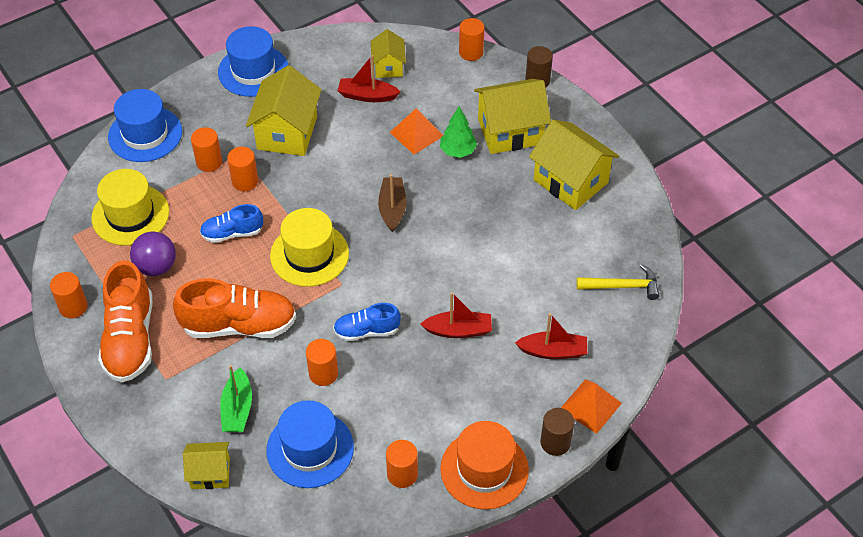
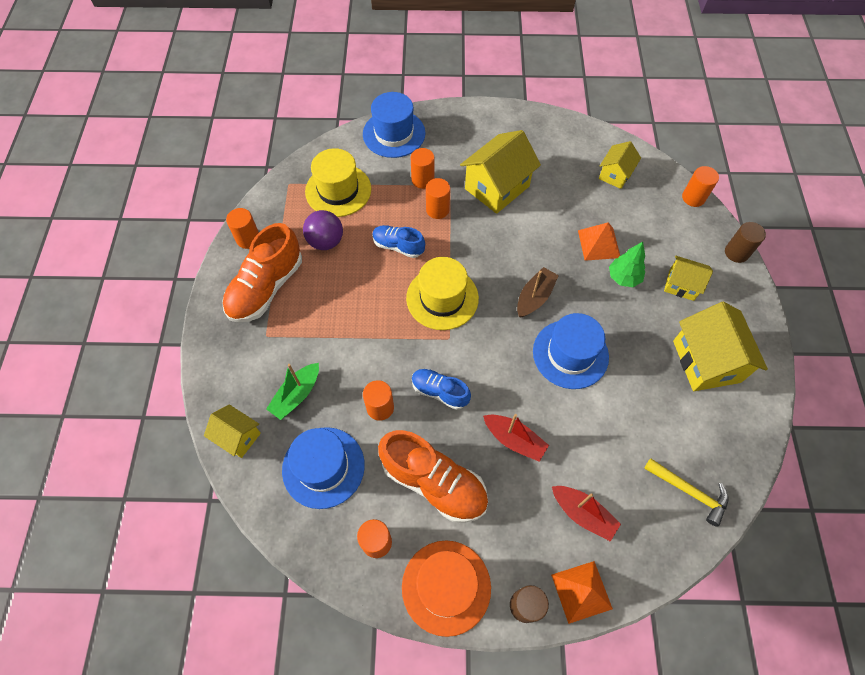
camera: 35 degrees right, 10 degrees up
orange shoe [173,278,296,338] -> orange shoe moved to [378,430,488,523]
blue hat [218,26,288,97] -> blue hat moved to [533,313,609,389]
red boat [338,55,401,102] -> none
yellow house [474,79,551,154] -> yellow house [664,256,713,301], size x0.57

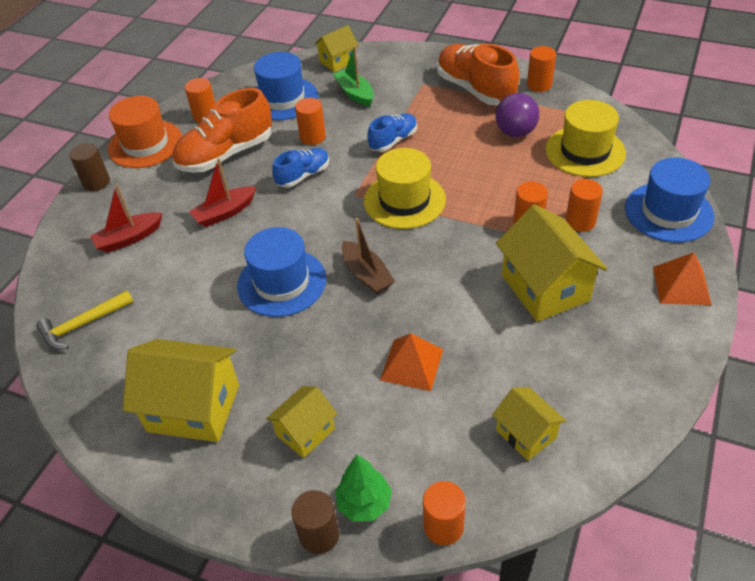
camera: 115 degrees right, 15 degrees down
blue shoe [372,225,425,258] -> blue shoe moved to [367,113,417,152]
orange pyramid [551,561,613,624] -> orange pyramid moved to [653,252,712,305]
green tree [609,242,645,287] -> green tree moved to [335,455,392,522]

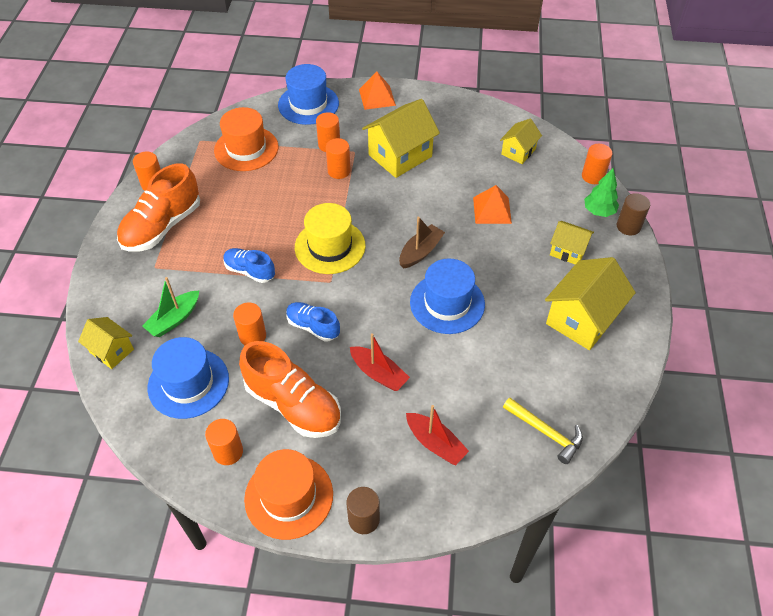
camera: 110 degrees left, 5 degrees up
yellow house [123,339,239,442] -> yellow house turned 45 degrees clockwise [545,257,636,350]
purple ball [495,93,539,137] -> none
yellow hat [545,100,626,177] -> orange hat [214,107,278,171]

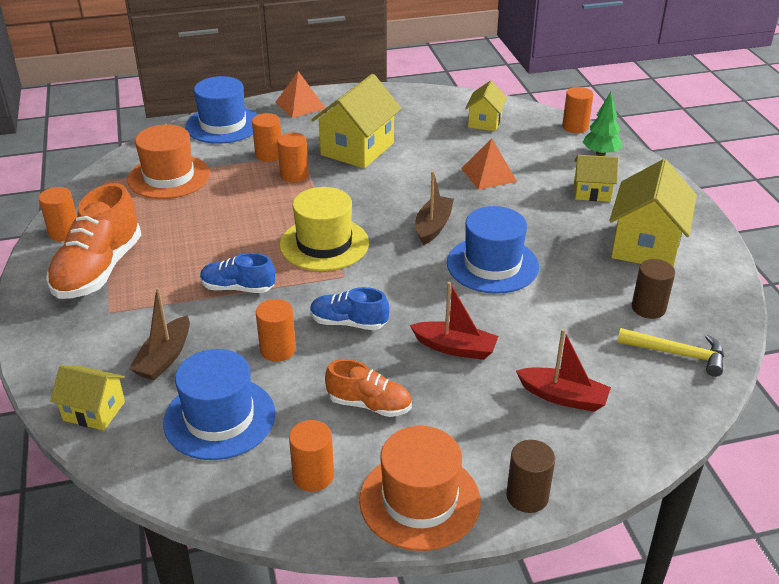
camera: 20 degrees left, 15 degrees down
green boat [142,277,199,337] -> brown boat [129,287,190,381]
orange shoe [239,341,341,438] -> orange shoe [325,359,412,417], size x0.57
brown cylinder [617,193,650,236] -> brown cylinder moved to [632,259,675,319]

